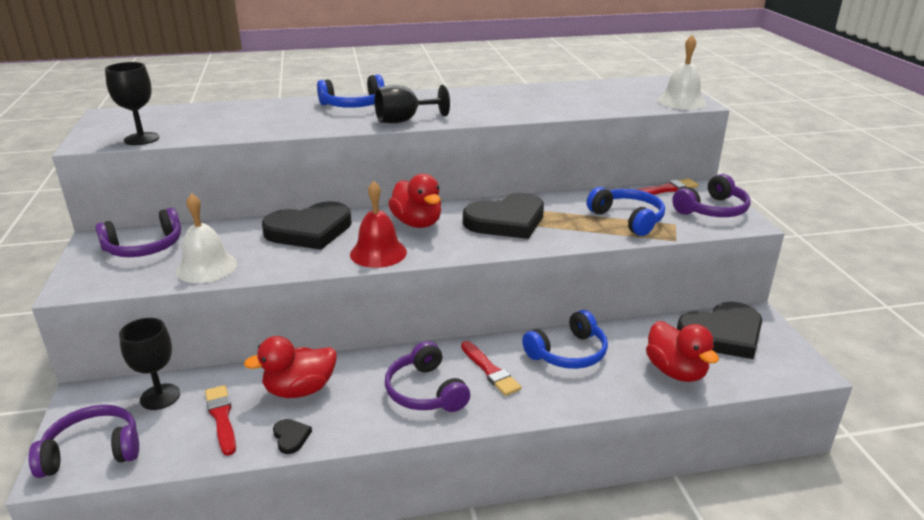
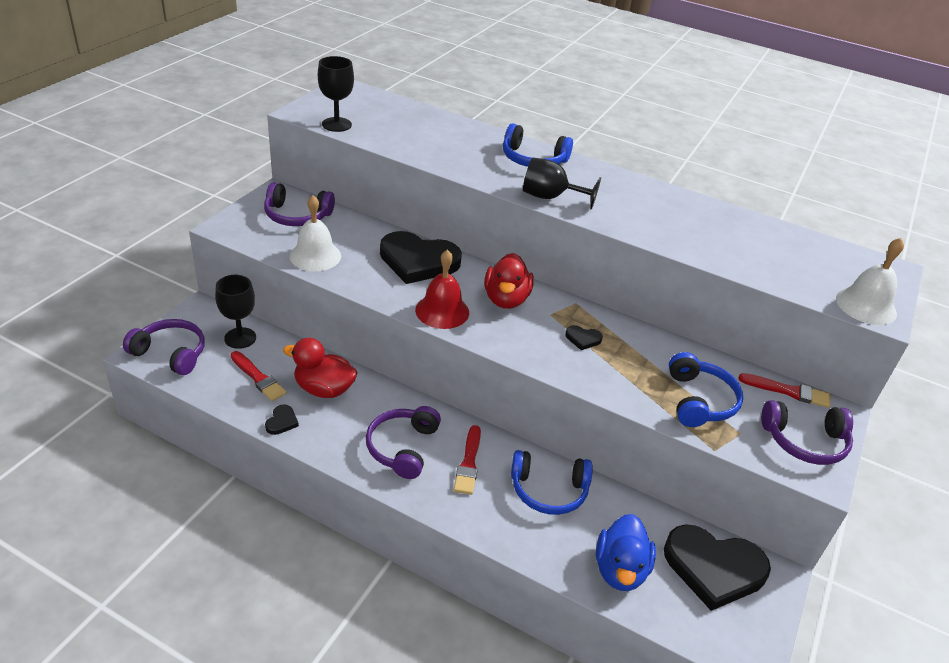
camera: 35 degrees right, 10 degrees up
red brush [205,385,236,456] -> red brush turned 120 degrees clockwise [231,351,286,401]
black heart [463,193,544,239] -> black heart [565,325,603,350], size x0.41
red duck [646,321,719,382] -> blue duck [596,514,656,591]

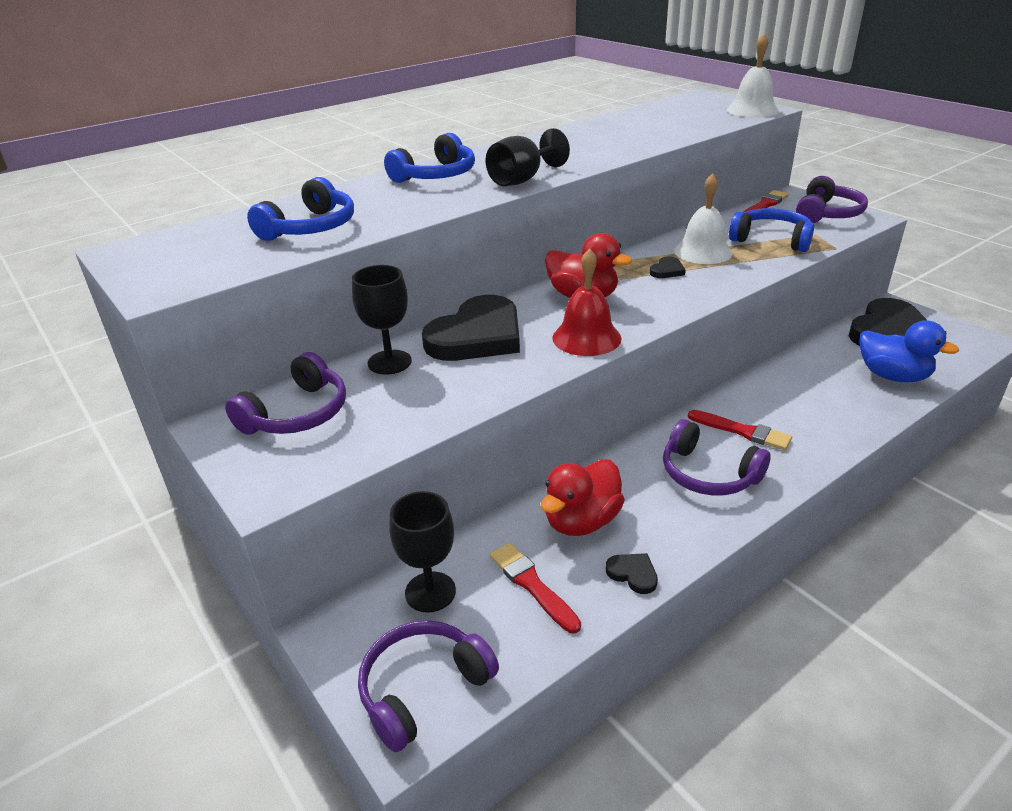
camera: 60 degrees left, 5 degrees down
red brush [231,351,286,401] -> red brush turned 105 degrees counterclockwise [490,542,581,633]
white bell [290,195,341,271] -> white bell moved to [674,173,733,264]
black goblet [318,56,354,132] -> black goblet moved to [352,265,412,374]
blue headphones [511,450,593,515] -> blue headphones moved to [247,177,354,241]

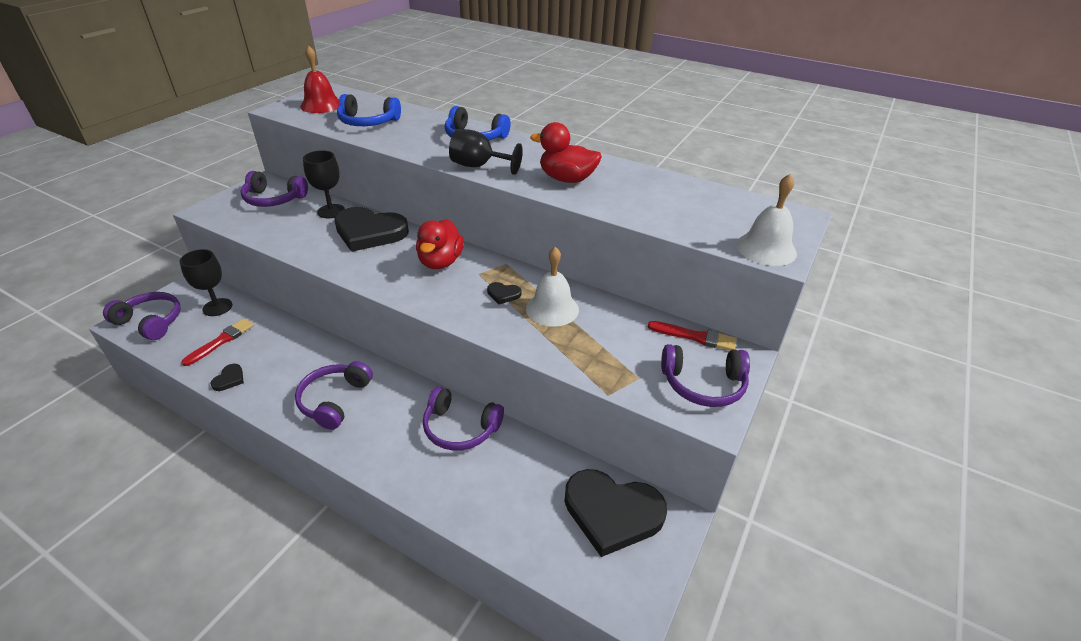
camera: 65 degrees right, 5 degrees up
red duck [541,459,625,536] -> red duck moved to [530,122,602,183]
red bell [552,248,621,356] -> red bell moved to [300,45,339,113]
red brush [688,410,792,450] -> none
blue headphones [729,208,814,252] -> none
blue duck [860,320,959,382] -> none
none -> purple headphones [423,386,504,451]

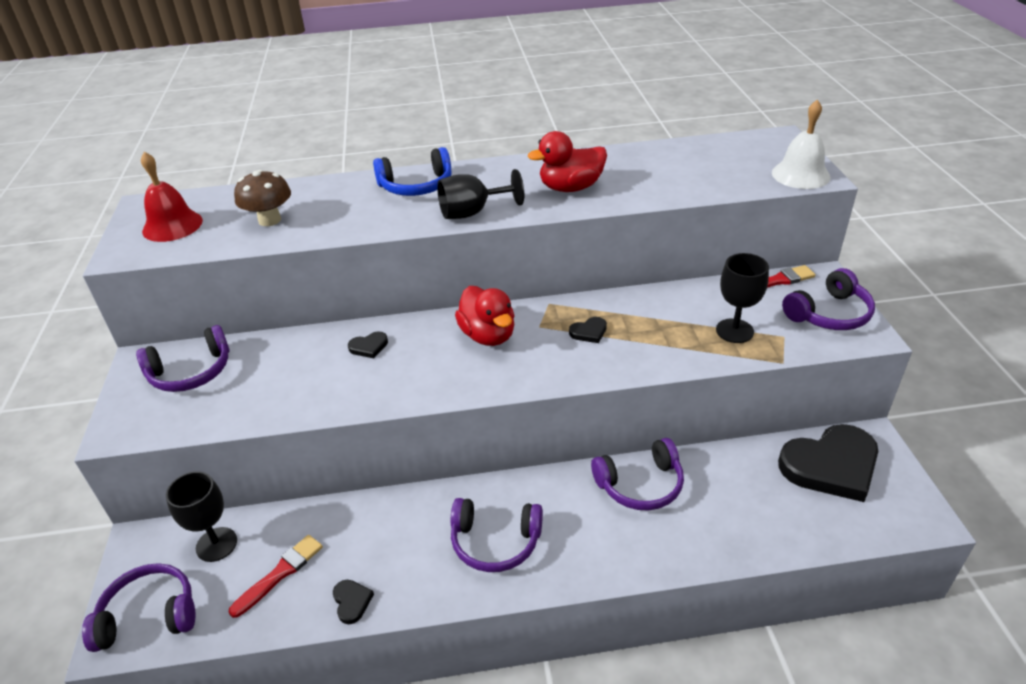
camera: 35 degrees left, 0 degrees up
red brush [181,318,254,366] -> red brush turned 45 degrees clockwise [229,535,323,618]
purple headphones [295,361,373,430] -> purple headphones turned 60 degrees counterclockwise [451,498,543,572]
black goblet [303,150,345,218] -> black goblet moved to [716,253,769,343]
black heart [334,207,409,252] -> black heart [348,331,388,358], size x0.41
blue headphones [337,94,401,126] -> brown mushroom [234,170,291,226]
white bell [526,247,579,327] -> none

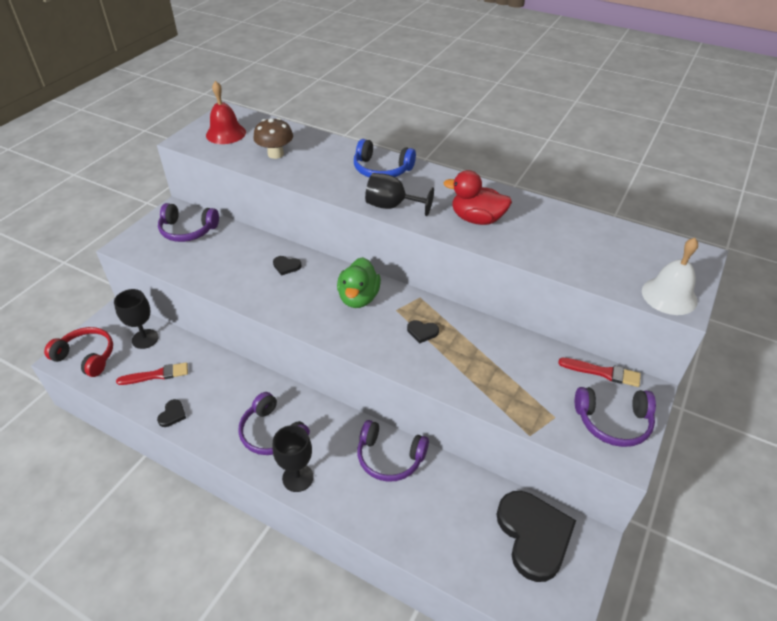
camera: 35 degrees right, 5 degrees up
purple headphones [82,563,196,652] -> red headphones [44,327,113,377]
red duck [455,286,514,346] -> green duck [337,257,381,308]
black goblet [716,253,769,343] -> black goblet moved to [273,425,314,492]
black heart [778,424,878,502] -> black heart turned 120 degrees counterclockwise [497,491,576,582]

